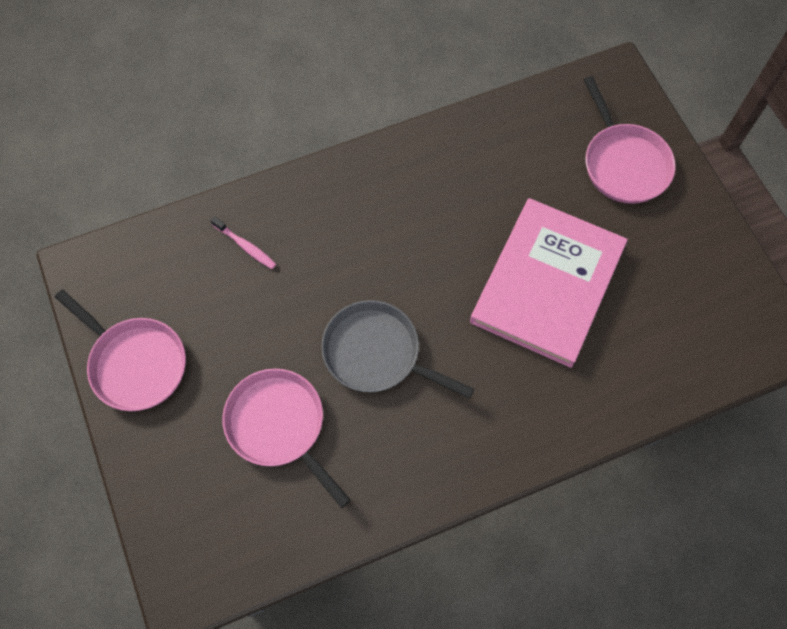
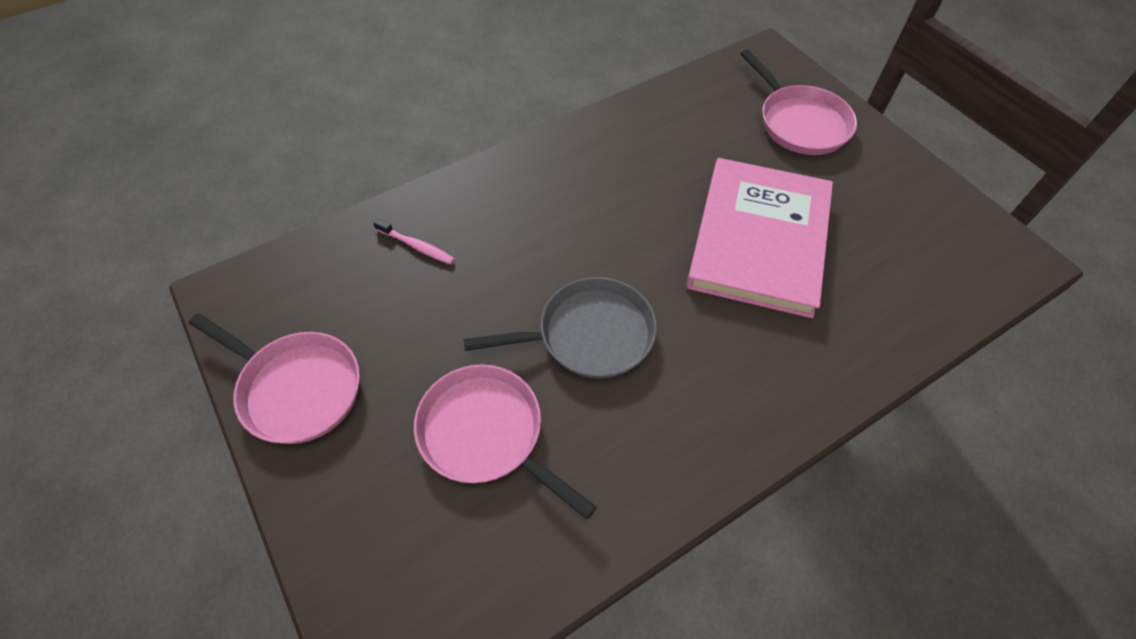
camera: 10 degrees left, 10 degrees down
grey pan [321,300,474,399] -> grey pan turned 150 degrees clockwise [464,277,657,379]

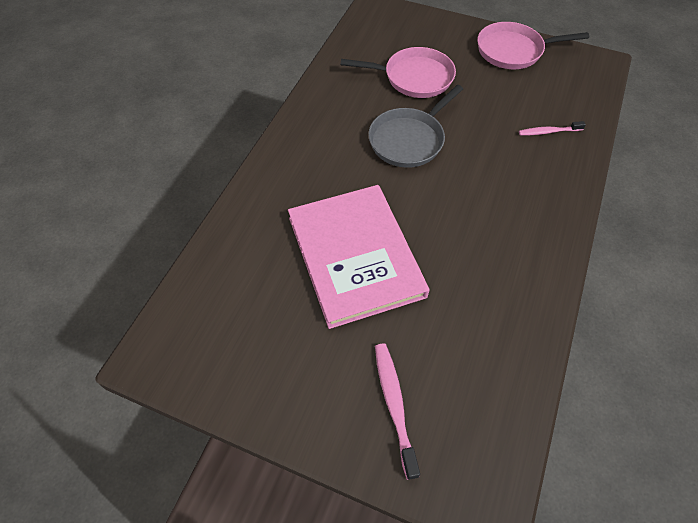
camera: 145 degrees right, 0 degrees up
pink pan [741,49,857,155] -> pink toothbrush [375,343,420,480]

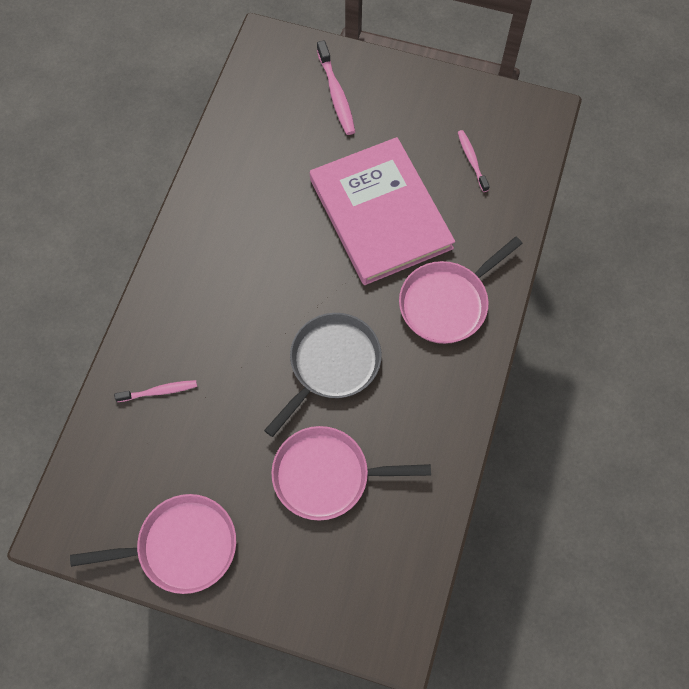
camera: 175 degrees right, 10 degrees up
none -> pink pan [399,237,523,344]
none -> pink toothbrush [458,130,490,192]

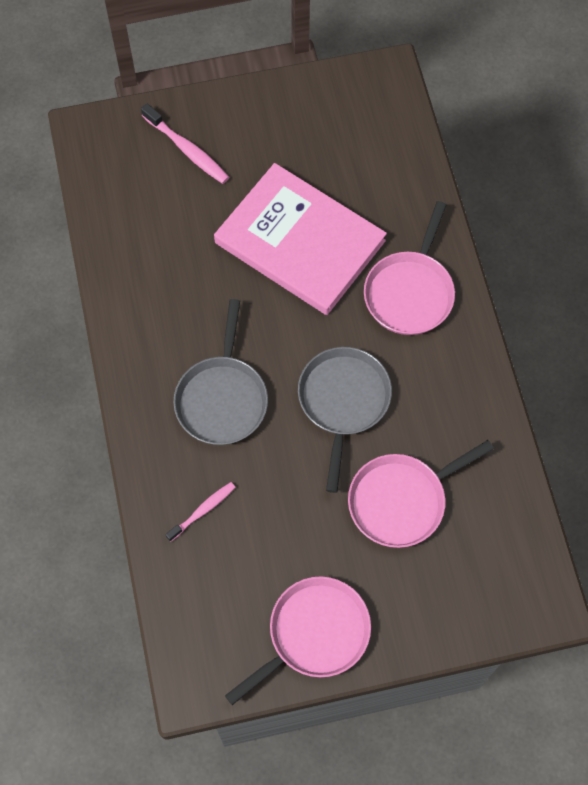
camera: 30 degrees left, 0 degrees up
pink toothbrush [458,130,490,192] -> none
none -> grey pan [173,299,268,445]

